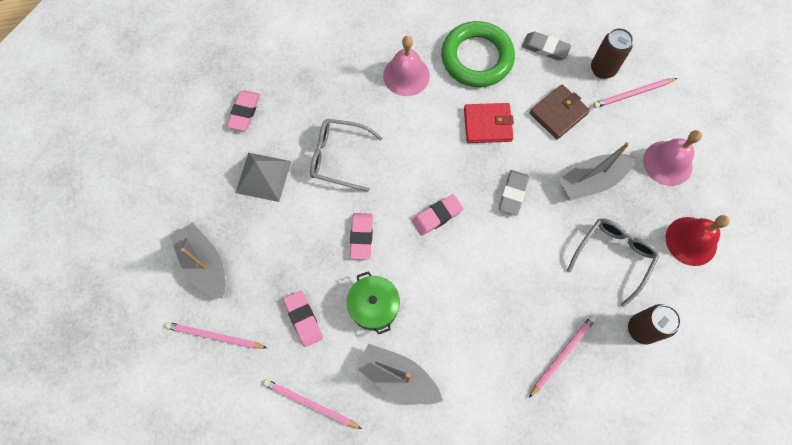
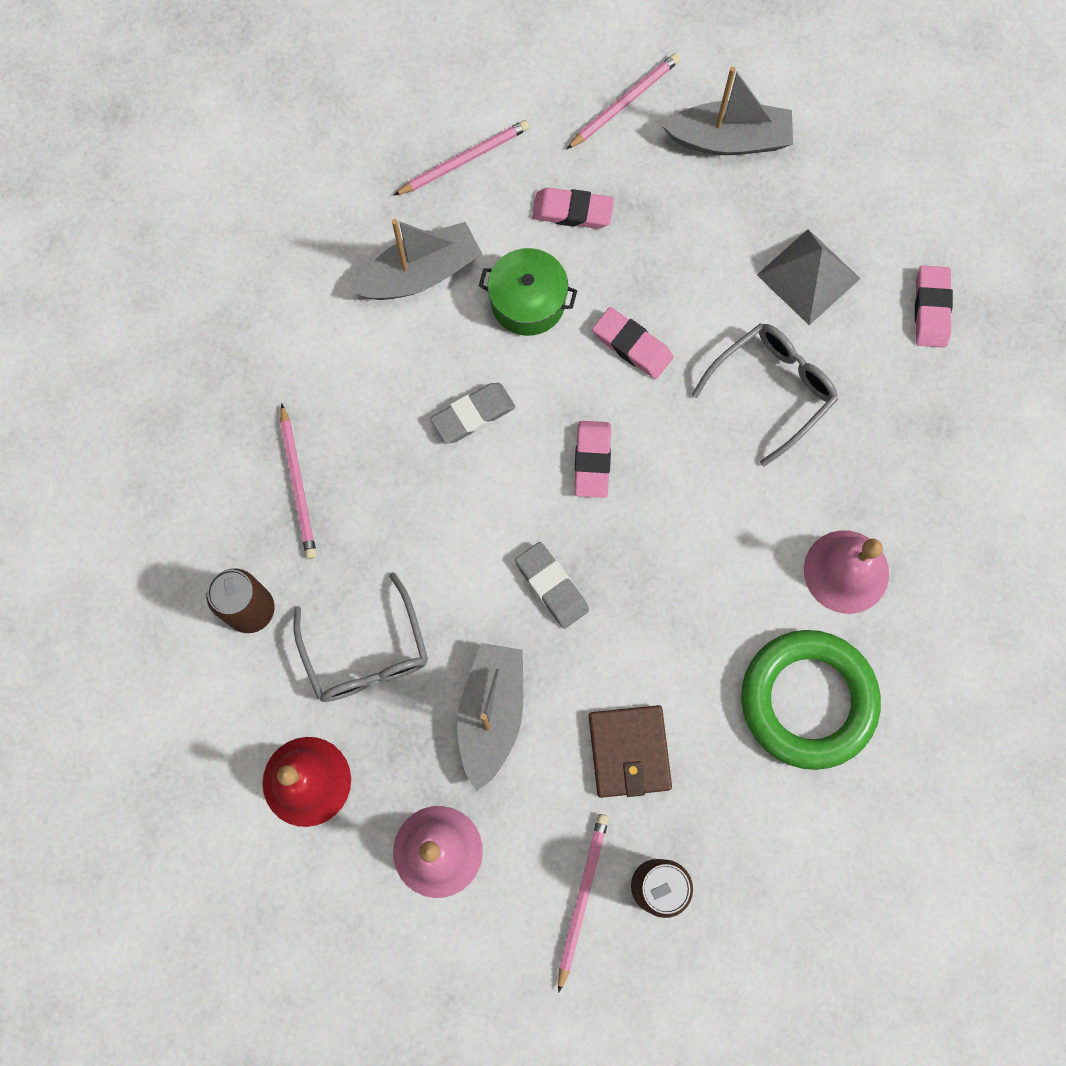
camera: 125 degrees right, 5 degrees up
pink eraser [227,90,260,131] -> pink eraser turned 45 degrees clockwise [915,266,953,348]
red wallet [464,103,514,143] -> none
grey eraser [522,31,571,60] -> grey eraser moved to [430,383,515,444]

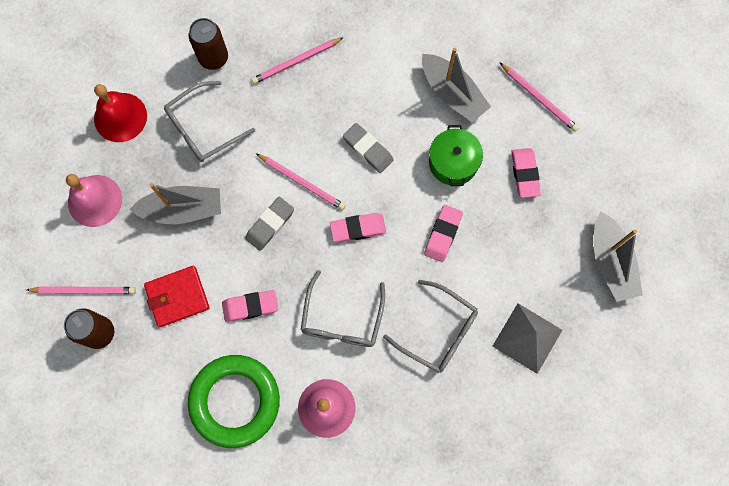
camera: 75 degrees right, 0 degrees up
pink pencil [566,53,680,150] -> pink pencil moved to [256,153,346,210]
brown wallet [589,705,672,798] -> red wallet [144,266,210,327]
pink eraser [915,266,953,348] -> pink eraser moved to [222,290,278,322]
none -> grey glasses [301,270,385,347]

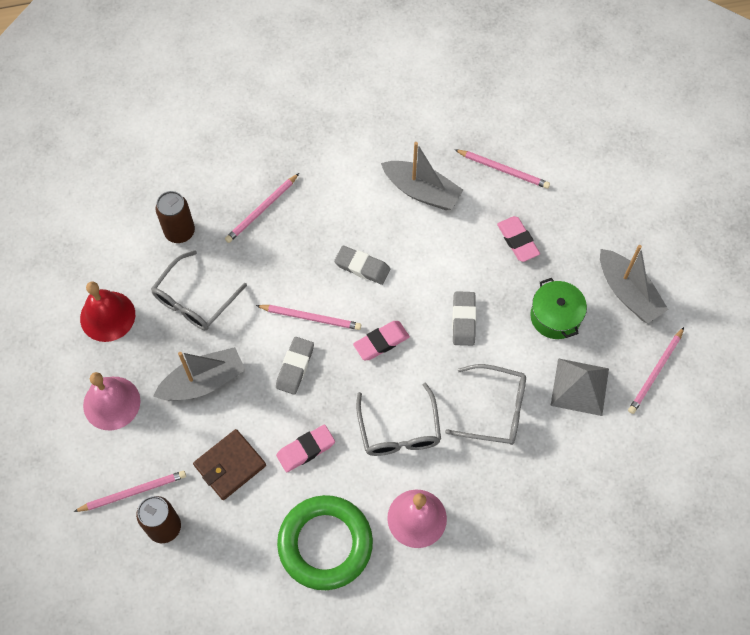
camera: 20 degrees left, 10 degrees down
red wallet [144,266,210,327] -> brown wallet [193,429,266,500]
pink eraser [424,205,463,262] -> grey eraser [452,291,476,346]
green pot [429,125,483,186] -> green pot moved to [530,278,587,339]
none -> pink pencil [628,327,684,414]

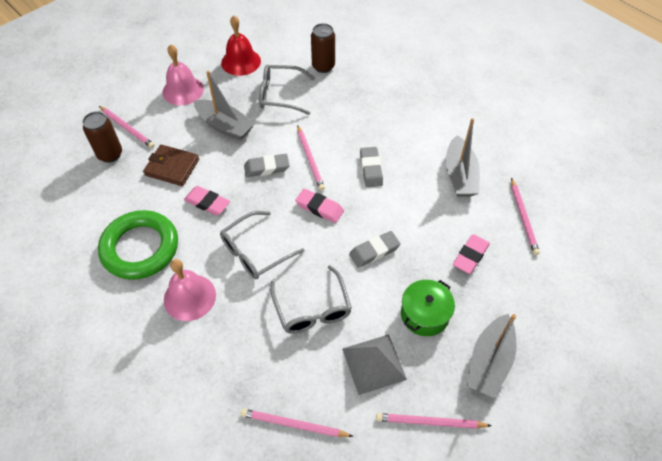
camera: 60 degrees right, 10 degrees down
pink pencil [225,173,299,243] -> pink pencil moved to [240,409,353,437]

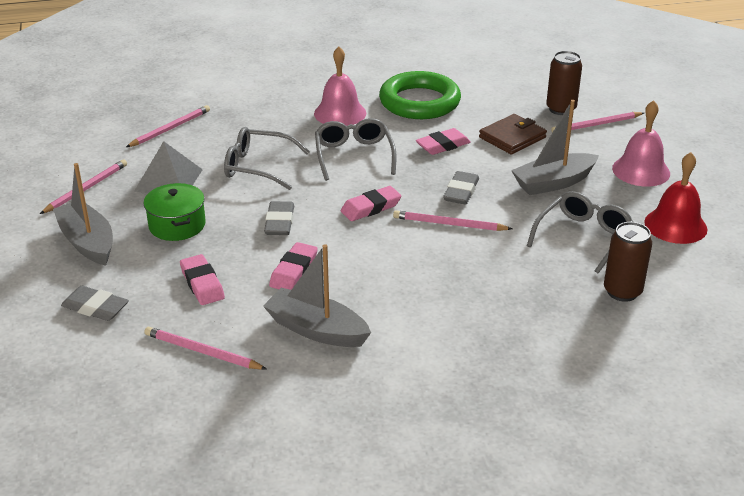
camera: 120 degrees right, 20 degrees down
grey eraser [360,147,383,187] -> grey eraser moved to [61,286,129,321]
none -> pink eraser [269,242,318,290]

